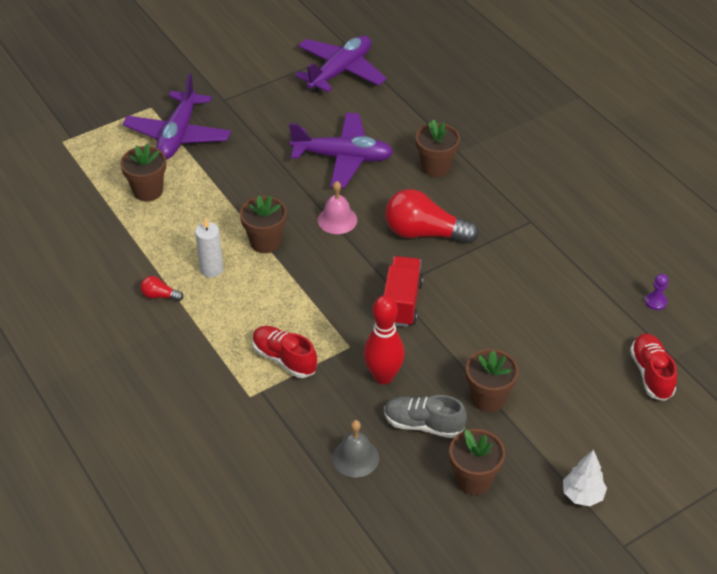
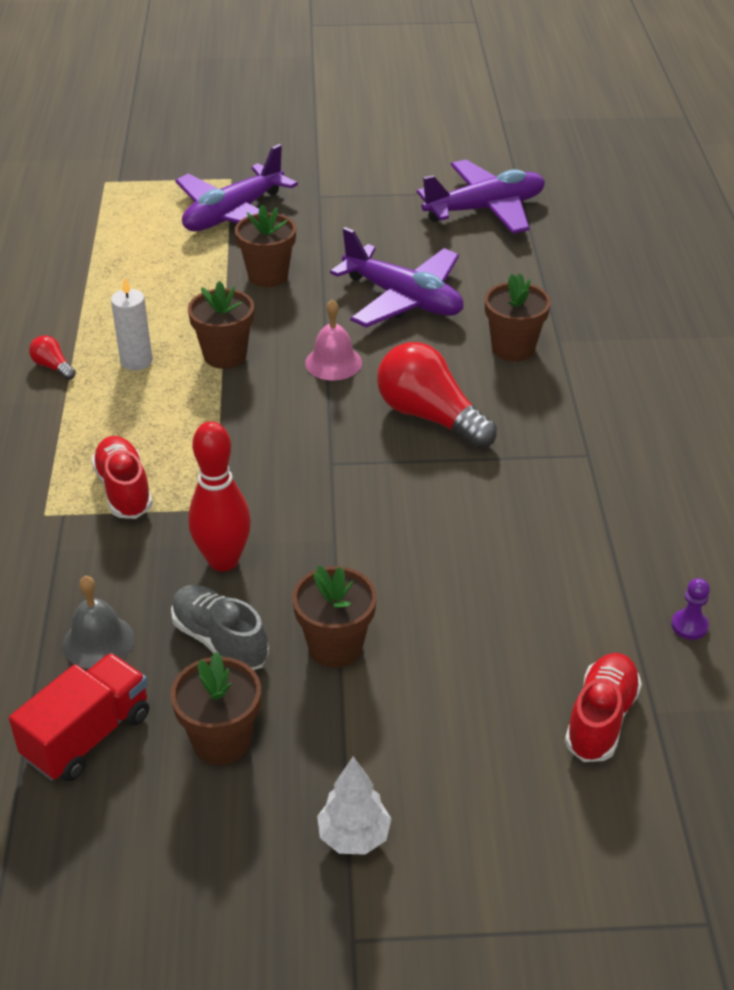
camera: 30 degrees right, 5 degrees down
brown flower pot [120,144,166,201] -> brown flower pot moved to [235,205,296,287]
red truck [384,256,423,327] -> red truck moved to [9,653,149,782]

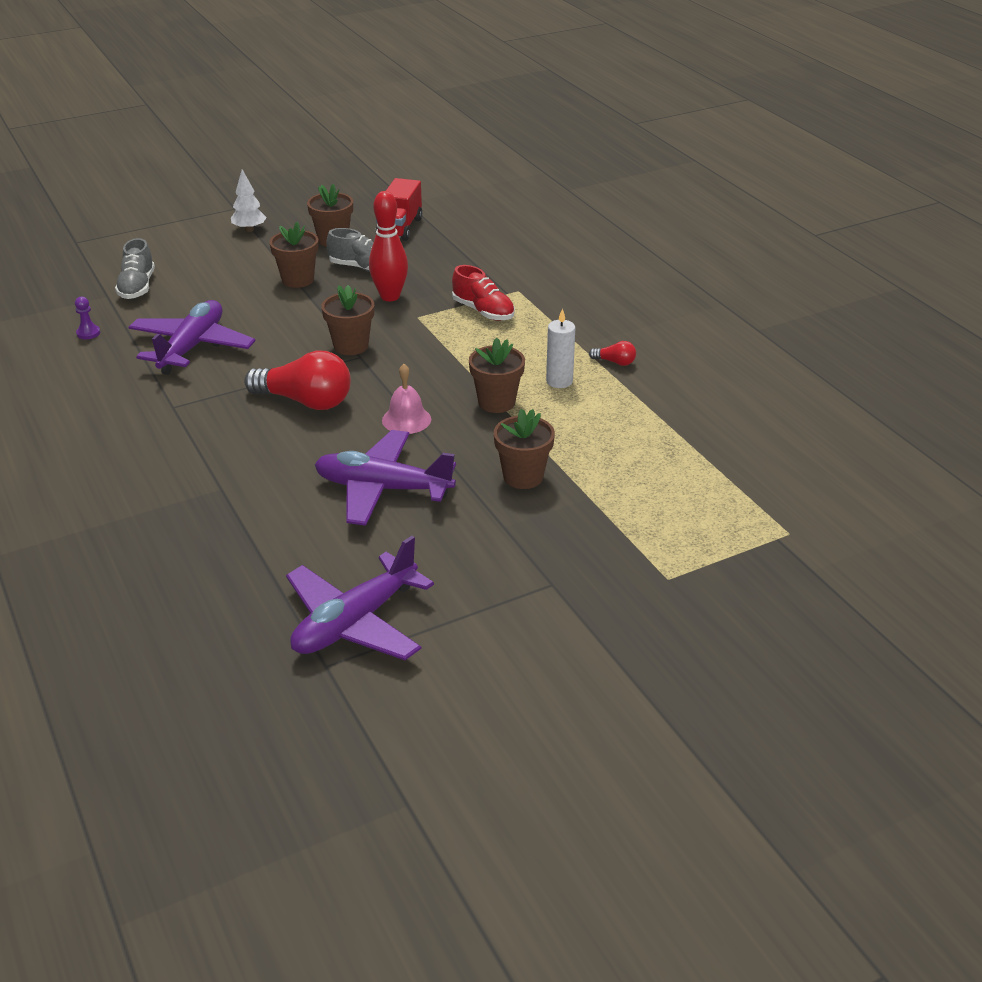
camera: 155 degrees right, 5 degrees down
grey bell [63,576,134,669] -> none
purple plane [175,144,298,232] -> purple plane moved to [128,300,256,375]
brown flower pot [485,273,551,362] -> brown flower pot moved to [321,285,374,355]
red shoe [565,653,642,762] -> grey shoe [115,238,155,299]

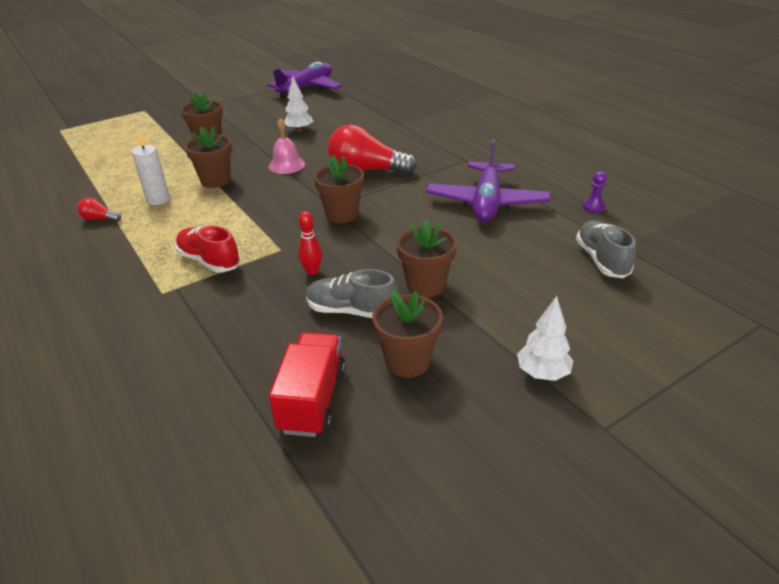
camera: 175 degrees right, 0 degrees up
purple plane [314,430,456,526] -> white tree [284,77,313,132]
red bowling pin [369,191,408,301] -> red bowling pin [298,211,322,275], size x0.54

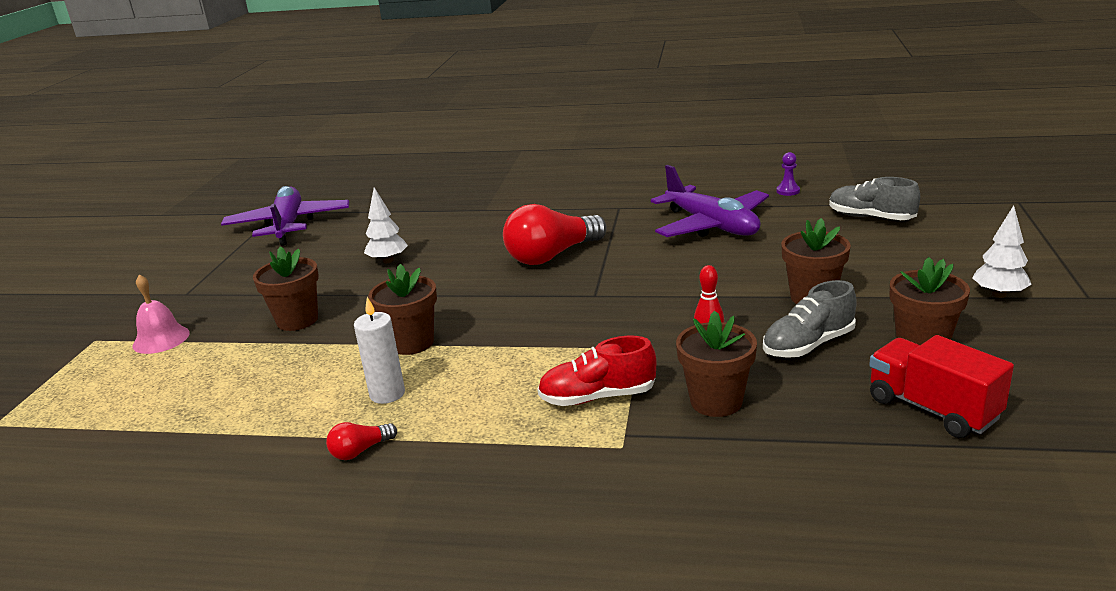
camera: 45 degrees left, 10 degrees down
pink bell [268,118,305,174] -> pink bell moved to [133,275,190,354]
brown flower pot [314,156,364,223] -> brown flower pot moved to [676,310,757,417]

